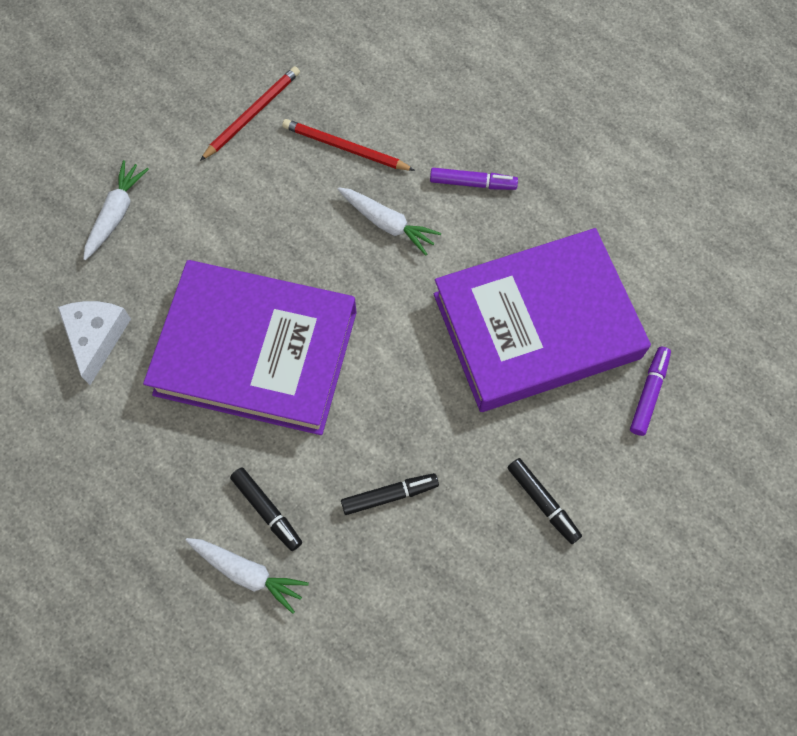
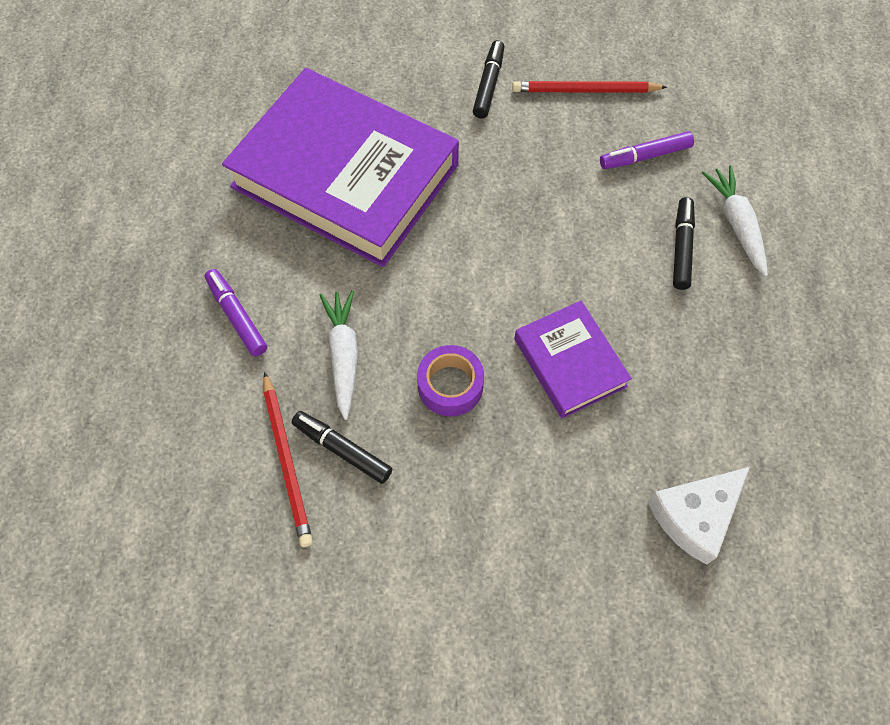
camera: 130 degrees left, 5 degrees down
white carrot [83,160,149,260] -> none
purple book [143,260,357,435] -> purple book [514,301,632,418], size x0.48
red pencil [200,66,300,161] -> red pencil moved to [512,81,667,93]
black marker [341,473,439,515] -> black marker moved to [292,411,392,484]
purple marker [630,347,671,436] -> purple marker moved to [600,131,694,169]
none -> purple tape [417,345,484,416]

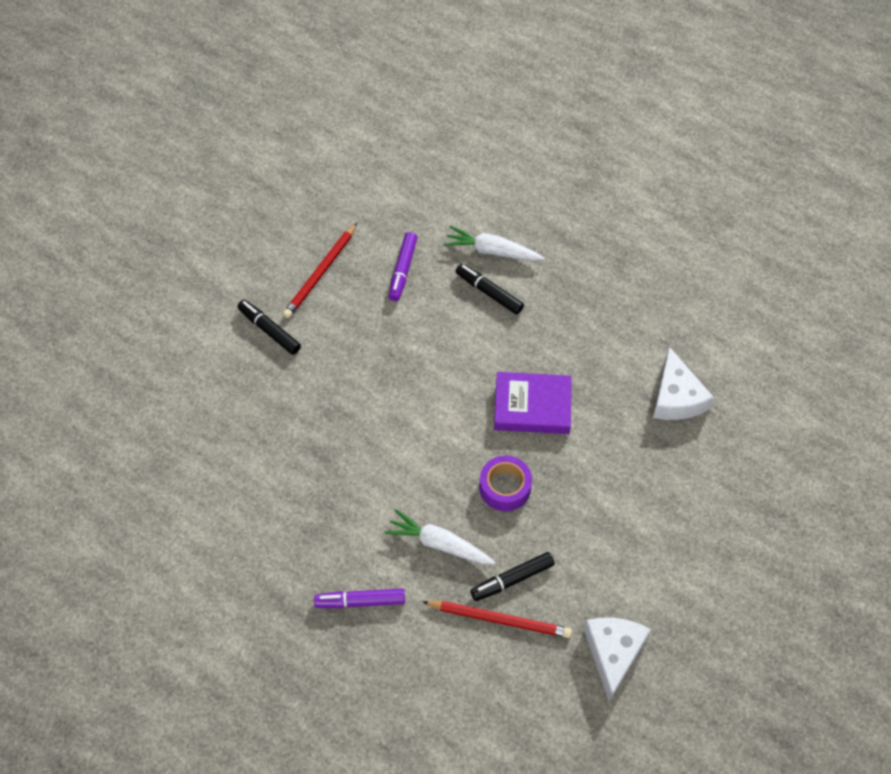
camera: 60 degrees left, 5 degrees down
purple book [222,68,459,267] -> none
none -> white cheese [584,617,651,703]

